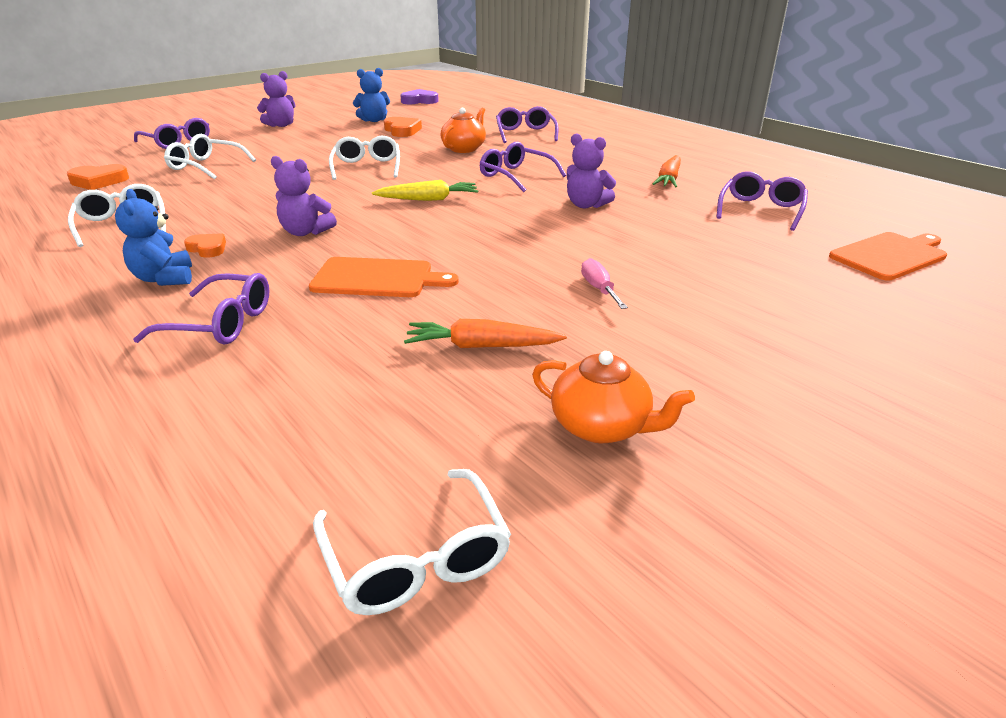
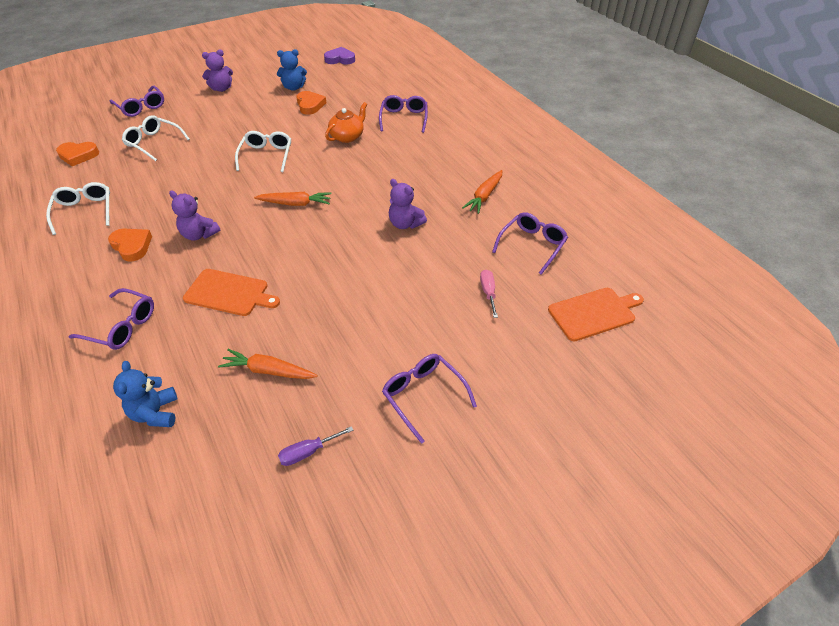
camera: 10 degrees right, 15 degrees up
blue teddy bear [115,189,192,286] -> blue teddy bear moved to [113,361,178,427]
orange heart [184,233,226,258] -> orange heart [108,229,152,262], size x1.52
white glasses [313,469,511,615] -> none
yellow carrot [372,180,478,201] -> orange carrot [254,192,331,206]
purple glasses [479,142,566,192] -> purple glasses moved to [382,354,477,444]
orange teapot [532,351,695,443] -> purple screwdriver [278,426,354,466]
pink screwdriver [581,258,628,309] -> pink screwdriver moved to [480,270,498,318]

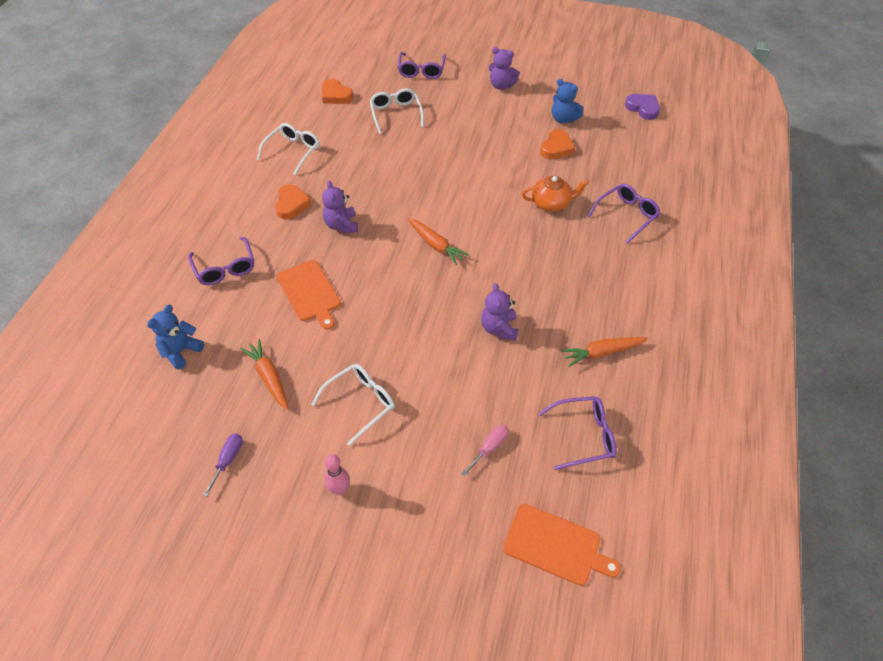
camera: 45 degrees right, 5 degrees up
white glasses [235,131,291,172] -> white glasses moved to [311,364,395,446]
purple screwdriver [278,426,354,466] -> purple screwdriver turned 90 degrees clockwise [203,434,243,497]
purple glasses [382,354,477,444] -> pink bowling pin [325,454,350,495]

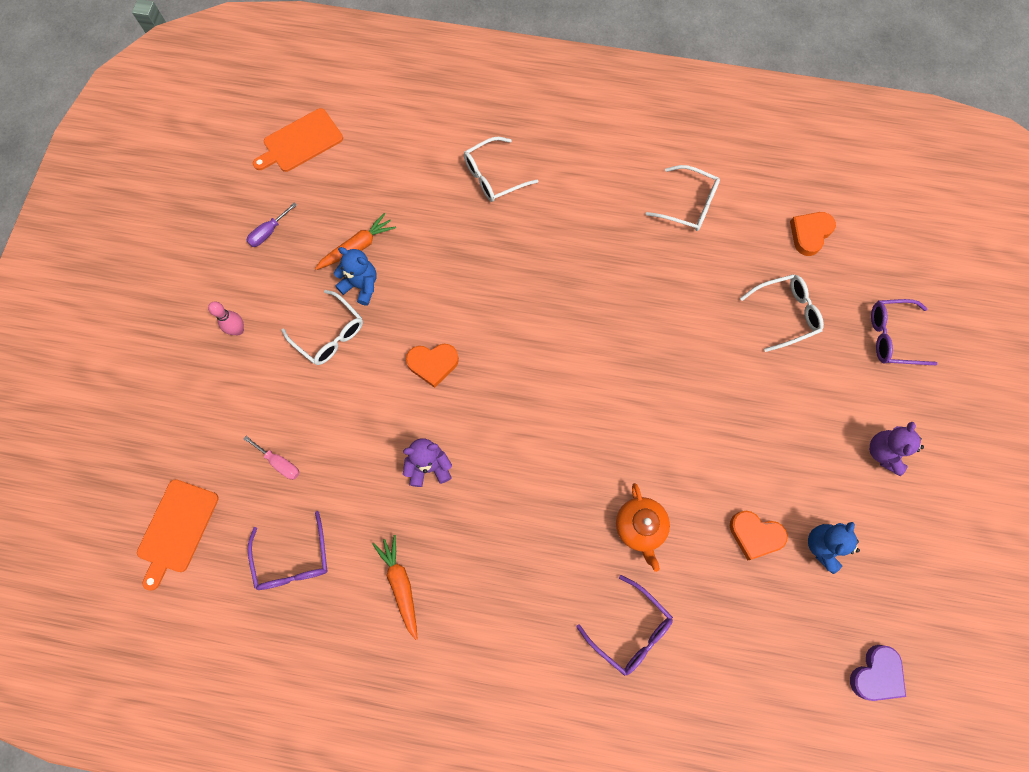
camera: 85 degrees right, 20 degrees up
blue teddy bear [147,305,204,370] -> blue teddy bear moved to [334,247,377,306]
purple glasses [188,237,254,285] -> white glasses [464,137,538,202]
purple screwdriver [203,434,243,497] -> purple screwdriver turned 120 degrees clockwise [246,202,297,247]
orange heart [275,184,312,219] -> orange heart moved to [406,344,459,388]
orange cutting board [277,260,341,330] -> orange cutting board moved to [253,108,343,172]
purple teddy bear [322,180,358,233] -> none
orange carrot [407,218,469,265] -> none

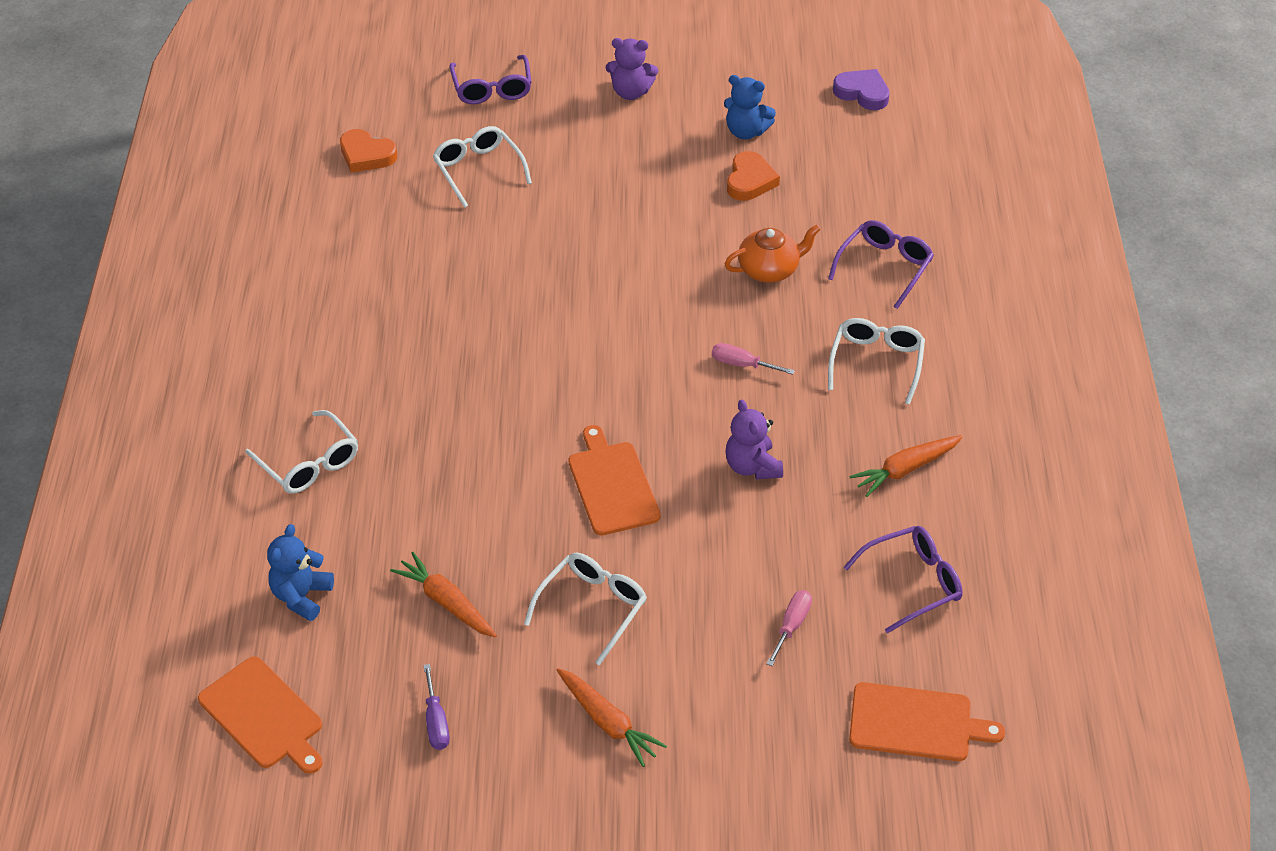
camera: 100 degrees left, 25 degrees down
pink bowling pin [208,302,244,335] -> orange carrot [557,668,667,767]
purple screwdriver [246,202,297,247] -> purple screwdriver turned 45 degrees clockwise [423,664,450,750]
blue teddy bear [334,247,377,306] -> blue teddy bear moved to [267,524,334,621]
orange heart [406,344,459,388] -> orange cutting board [569,425,661,535]
white glasses [646,165,720,231] -> white glasses moved to [828,318,925,405]
none -> pink screwdriver [712,343,795,375]

